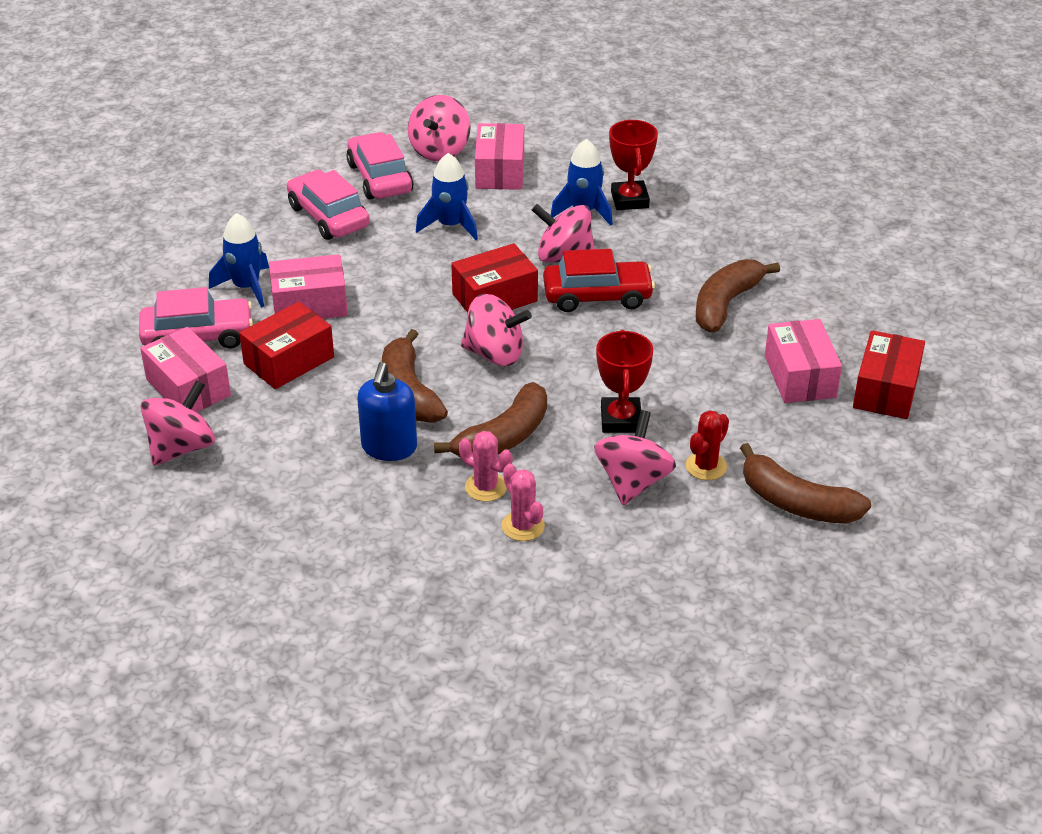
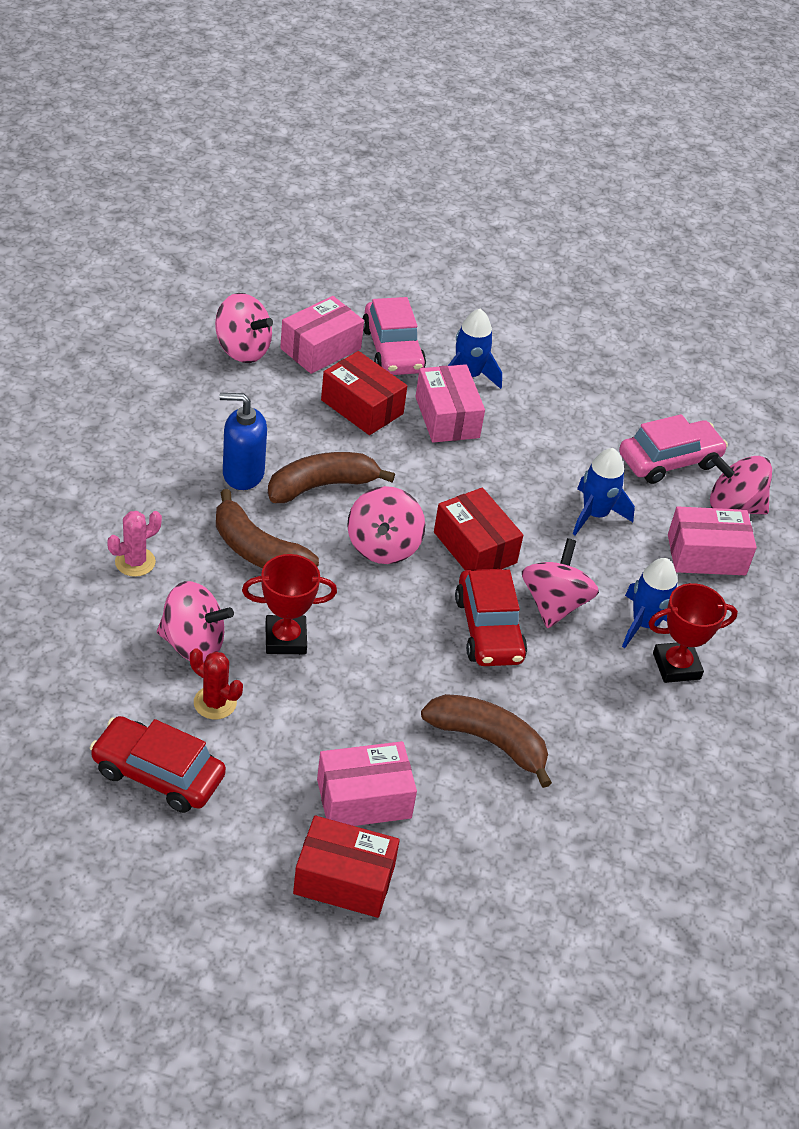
camera: 80 degrees right, 5 degrees up
pink car [287,170,370,240] -> none
pink cactus [459,431,512,502] -> none
brown banana [740,443,871,524] -> red car [90,716,226,813]

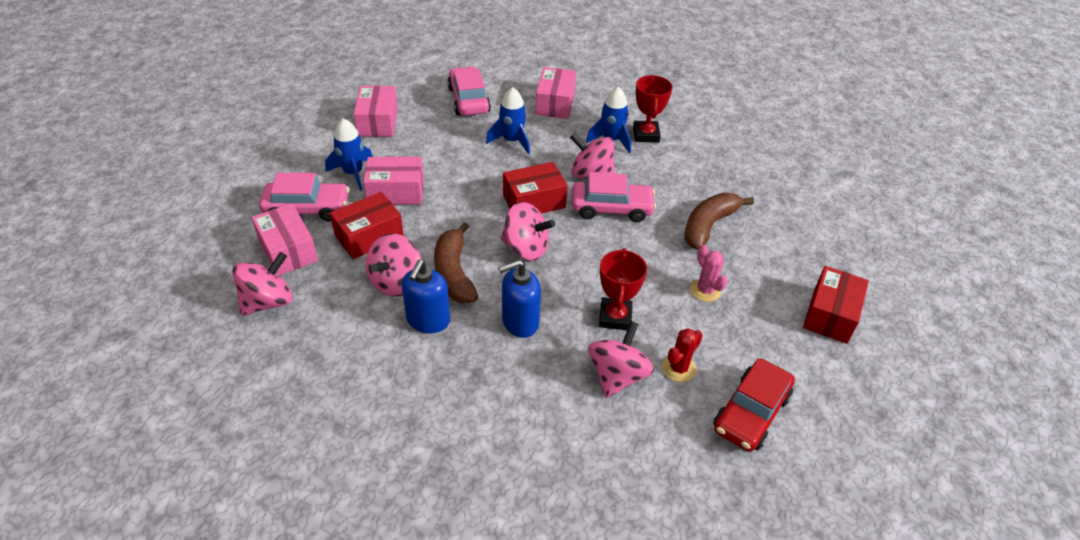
camera: 75 degrees left, 0 degrees up
pink cactus [107,511,162,577] -> pink cactus moved to [690,245,727,302]
brown banana [216,489,319,568] -> blue soap dispenser [498,259,541,338]
pink box [317,741,417,826] -> pink box moved to [354,85,398,137]
red car [455,569,527,666] -> pink car [572,172,656,222]
pink spinning top [710,455,772,515] -> pink spinning top moved to [366,234,421,297]

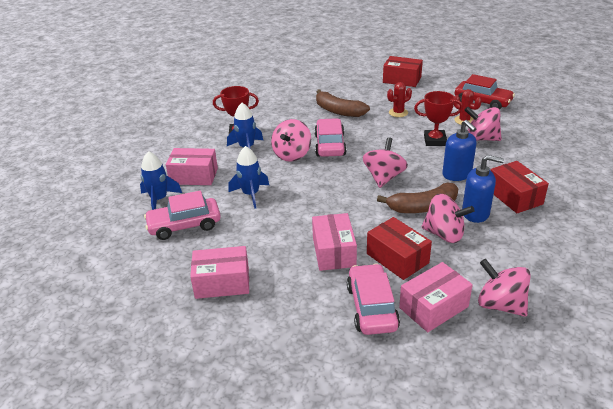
camera: 90 degrees left, 10 degrees down
blue rocket [325,118,373,191] -> blue rocket moved to [140,151,182,210]
red box [503,162,568,214] -> red box moved to [491,161,549,213]
pink cactus [690,245,727,302] -> red cactus [387,82,412,117]

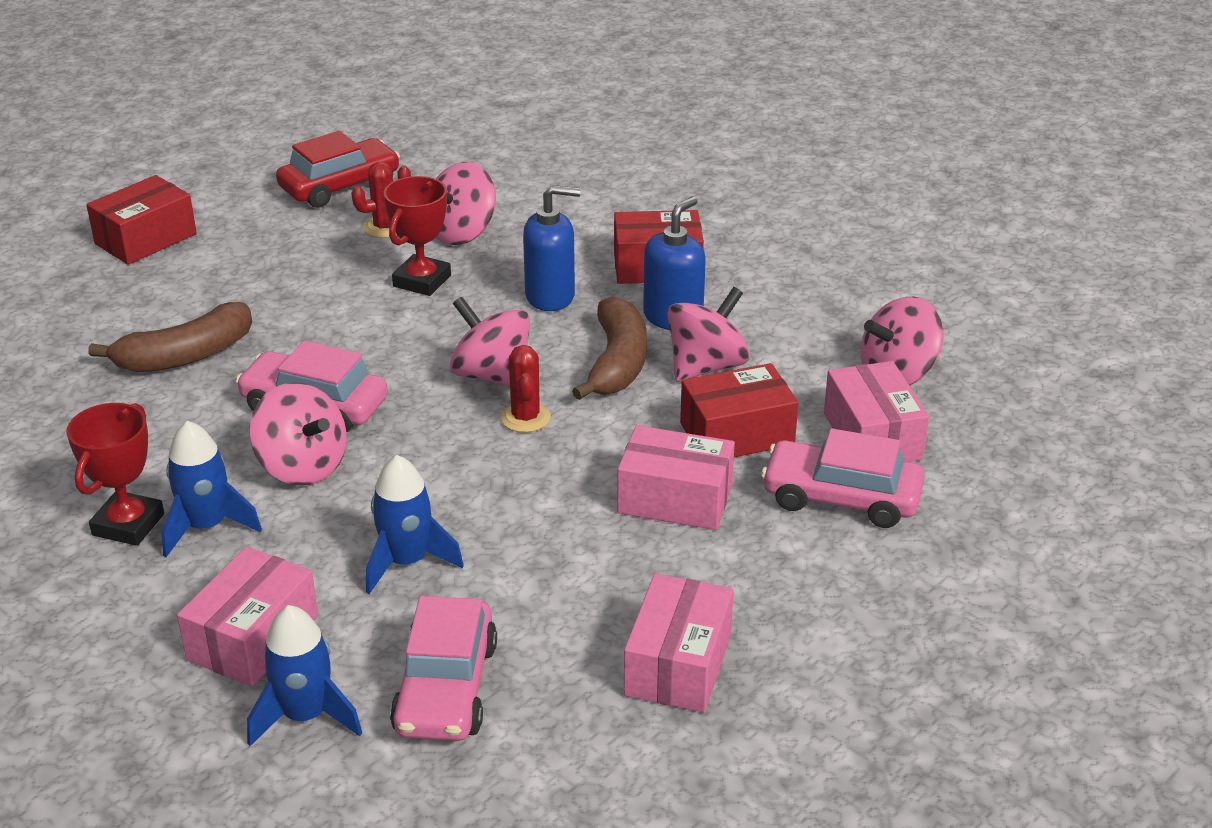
camera: 70 degrees left, 0 degrees up
red cactus [387,82,412,117] -> red cactus moved to [501,345,551,432]

